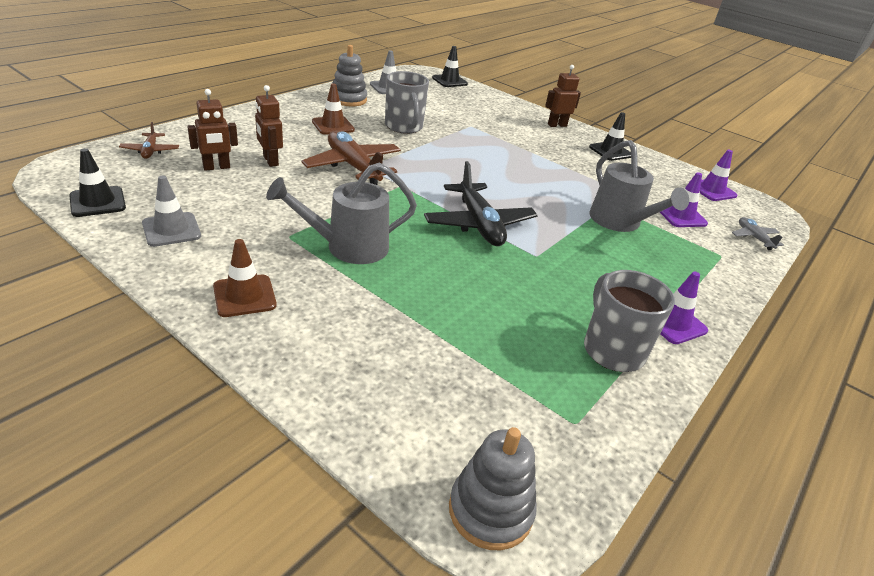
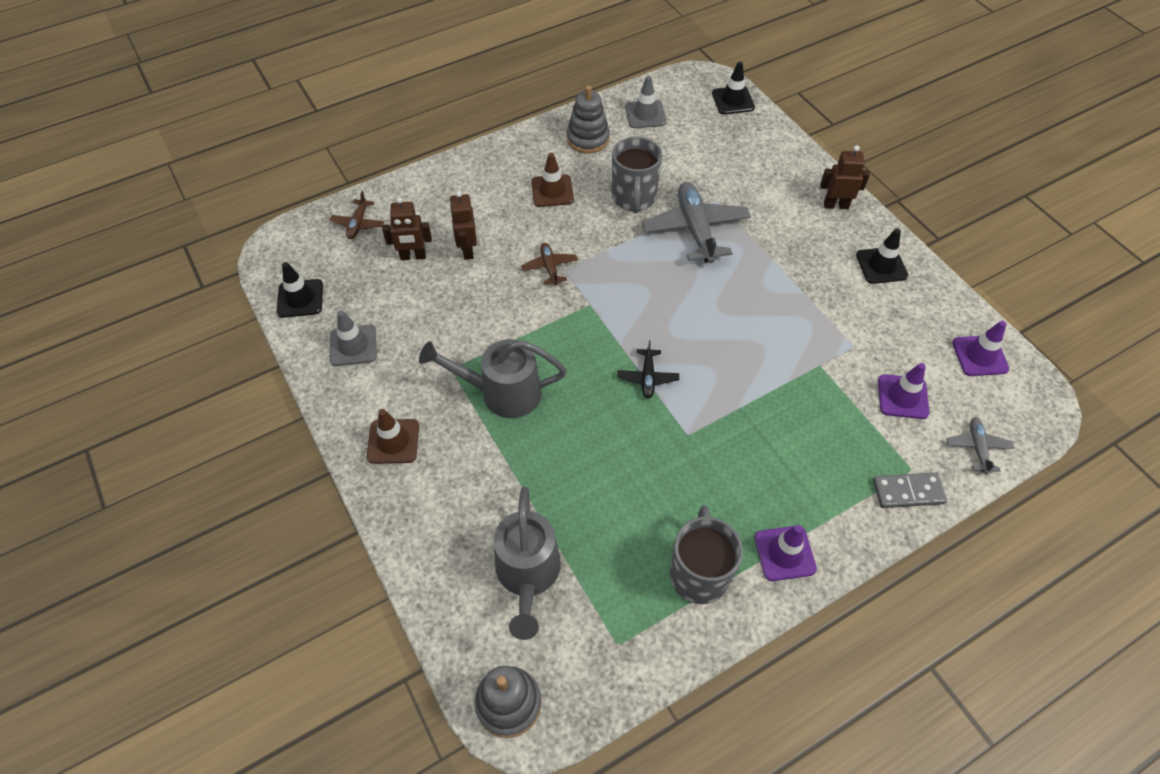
camera: 25 degrees right, 20 degrees up
brown plane [301,131,401,185] -> brown plane [521,243,578,285], size x0.50
black plane [424,161,538,246] -> black plane [617,340,679,399], size x0.50
grey watering can [589,140,689,232] -> grey watering can moved to [494,487,561,640]
none -> grey plane [642,182,751,263]
none -> grey domino [873,472,947,508]

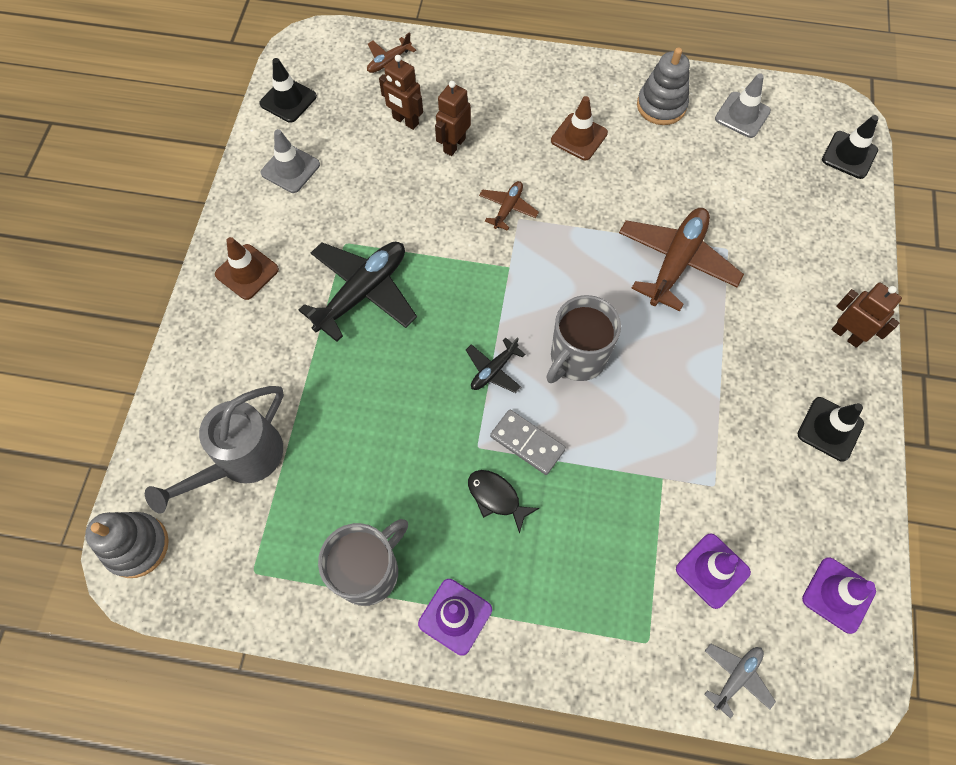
camera: 40 degrees right, 10 degrees up
grey watering can [419,339,566,418] -> black plane [299,242,417,342]
grey mug [612,136,662,213] -> grey mug moved to [546,295,621,383]
grey plane [642,182,751,263] -> brown plane [619,208,744,311]
grey domino [873,472,947,508] -> grey domino moved to [490,410,566,475]
none -> black fish [468,470,539,534]

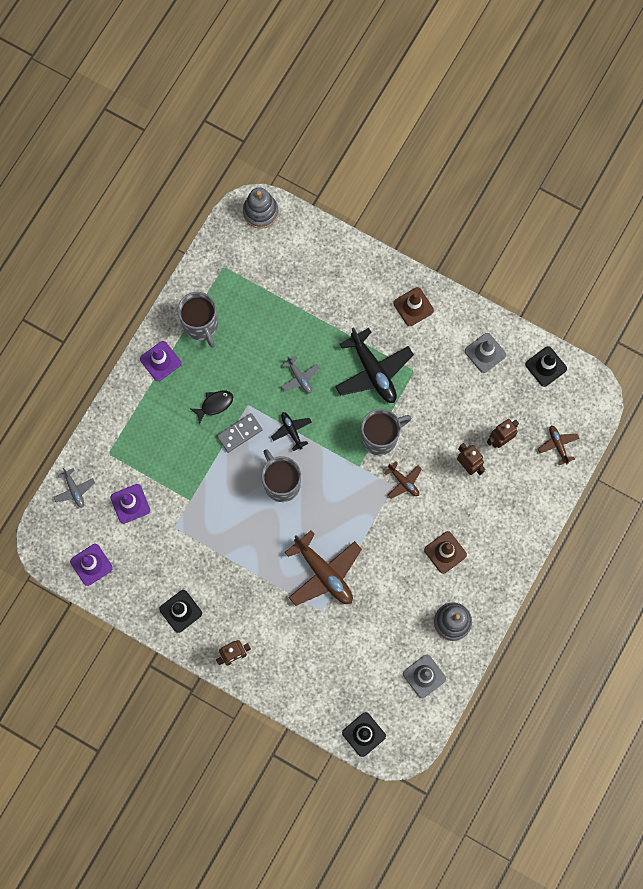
camera: 110 degrees right, 10 degrees up
grey watering can [145,386,284,514] -> none
none -> grey plane [281,356,319,393]
none -> grey mug [361,409,411,455]

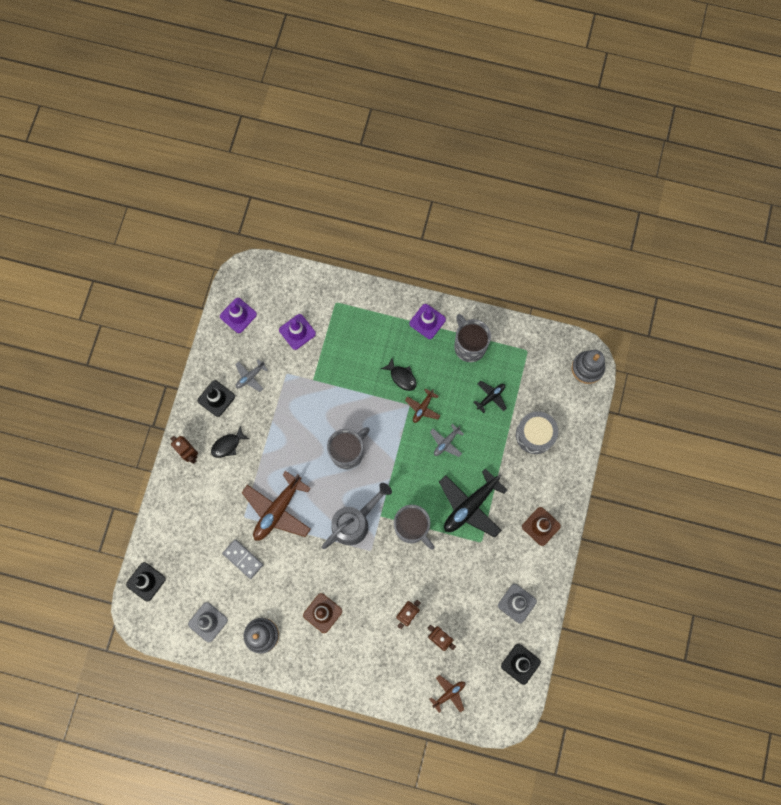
camera: 75 degrees right, 0 degrees up
grey plane [53,468,95,508] -> grey plane moved to [235,359,268,392]
grey mug [177,292,218,348] -> grey mug turned 105 degrees clockwise [454,314,491,362]
grey domino [217,413,262,453] -> grey domino moved to [222,539,263,579]
black plane [271,412,312,451] -> black plane moved to [473,381,507,413]
brown plane [384,462,422,499] -> brown plane moved to [405,388,441,423]
none -> black fish [211,425,249,458]
none -> grey watering can [322,483,392,549]
none -> grey drum [516,411,558,454]

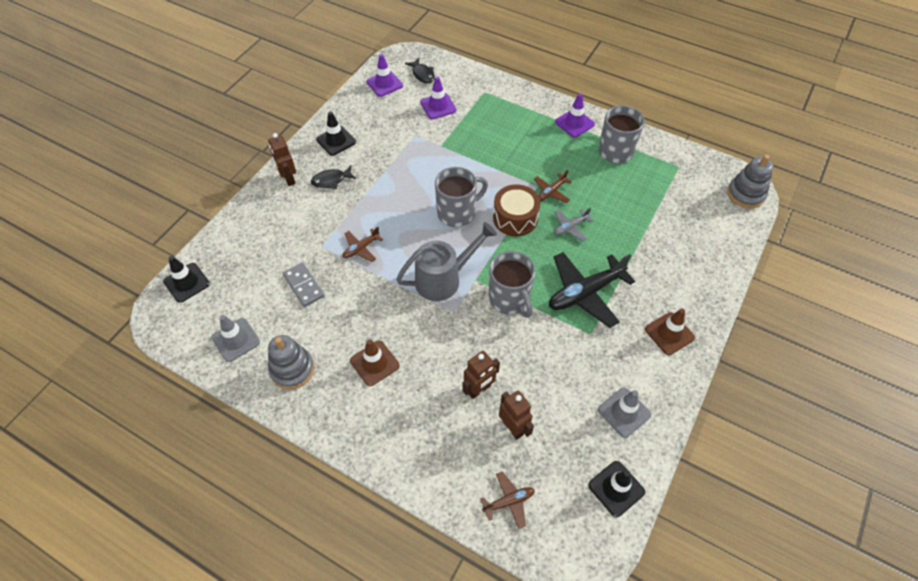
camera: 15 degrees right, 20 degrees down
grey plane [235,359,268,392] -> none
brown plane [242,471,311,541] -> brown plane [343,227,383,262], size x0.50
black fish [381,358,417,391] -> black fish moved to [405,58,435,83]
black plane [473,381,507,413] -> none
grey drum [516,411,558,454] -> none
none -> brown drum [493,184,541,236]

